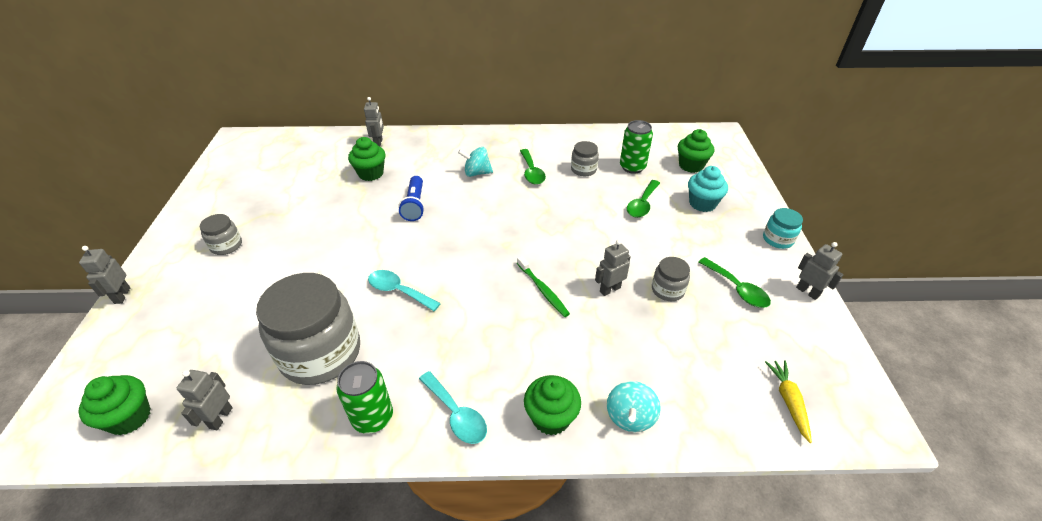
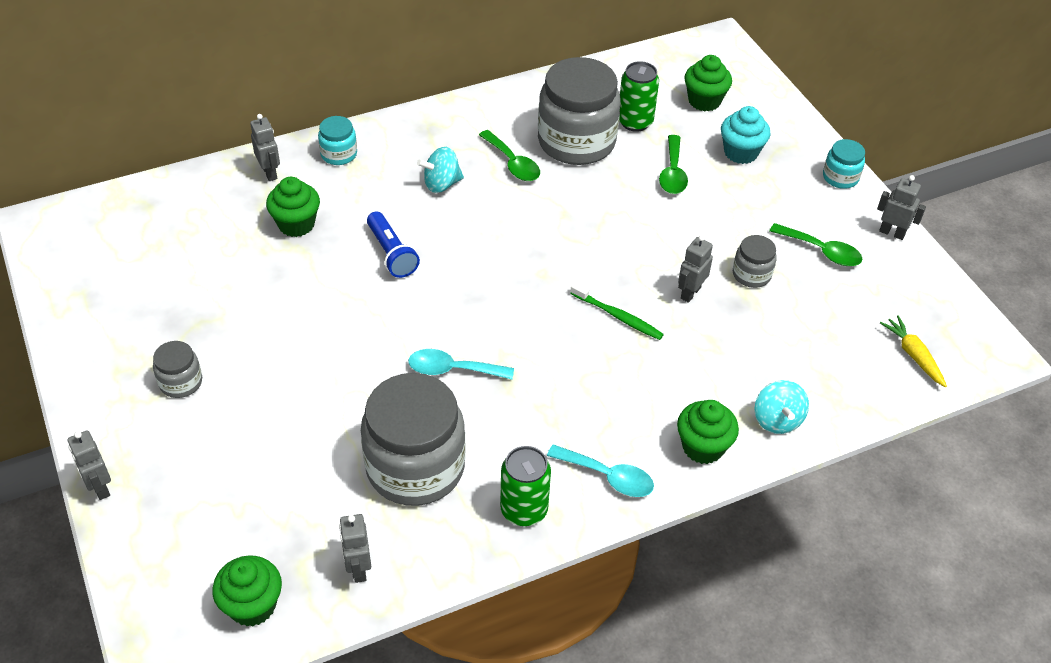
camera: 25 degrees left, 5 degrees up
grey jar [571,141,599,176] -> grey jar [538,57,620,165], size x2.18
none -> turquoise jar [318,116,357,165]

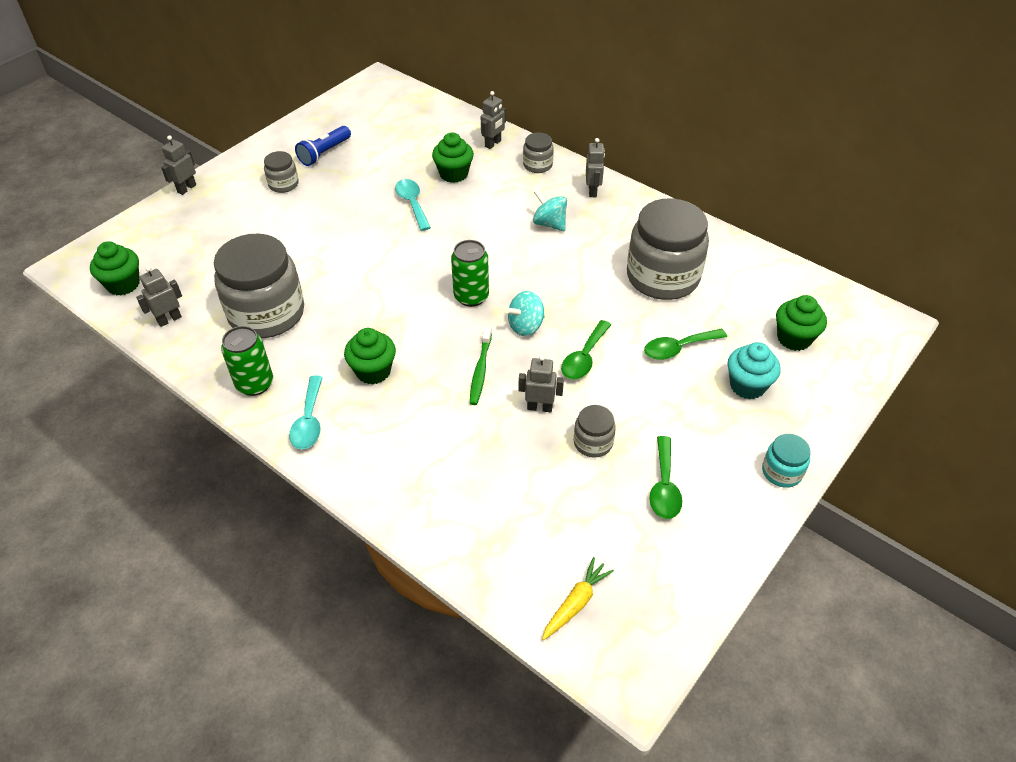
camera: 65 degrees right, 0 degrees up
turquoise jar [318,116,357,165] -> grey jar [523,132,554,173]
blue flashlight [367,212,420,278] -> blue flashlight moved to [295,126,351,166]
turquoise spoon [408,349,514,380] -> turquoise spoon moved to [395,179,431,231]
green spoon [479,130,540,181] -> green spoon moved to [561,320,611,379]
green can [619,61,659,132] -> green can moved to [451,240,489,307]
green cupcake [677,400,739,464] -> green cupcake moved to [344,328,396,385]
turquoise spinning top [755,380,809,434] -> turquoise spinning top moved to [506,291,545,336]
grey robot [877,175,926,240] -> grey robot moved to [586,138,605,197]

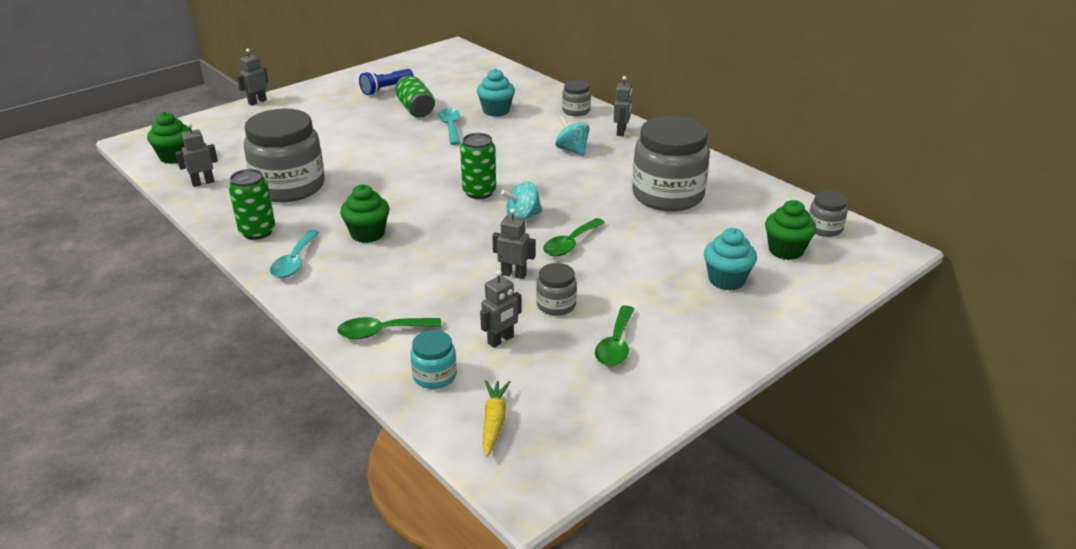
camera: 10 degrees right, 15 degrees down
grey jar [264,151,299,193] -> grey jar moved to [809,191,848,237]
green cupcake [432,132,474,183] -> turquoise cupcake [477,69,515,117]
green toothbrush [470,327,492,405] -> none
grey robot [481,91,506,149] -> grey robot moved to [480,270,522,348]
yellow carrot [542,557,614,640] -> yellow carrot turned 45 degrees counterclockwise [483,380,510,457]
green spoon [644,329,727,360] -> green spoon moved to [337,317,442,339]
turquoise jar [762,434,811,488] -> turquoise jar moved to [410,330,457,389]
none -> green can [396,75,435,118]

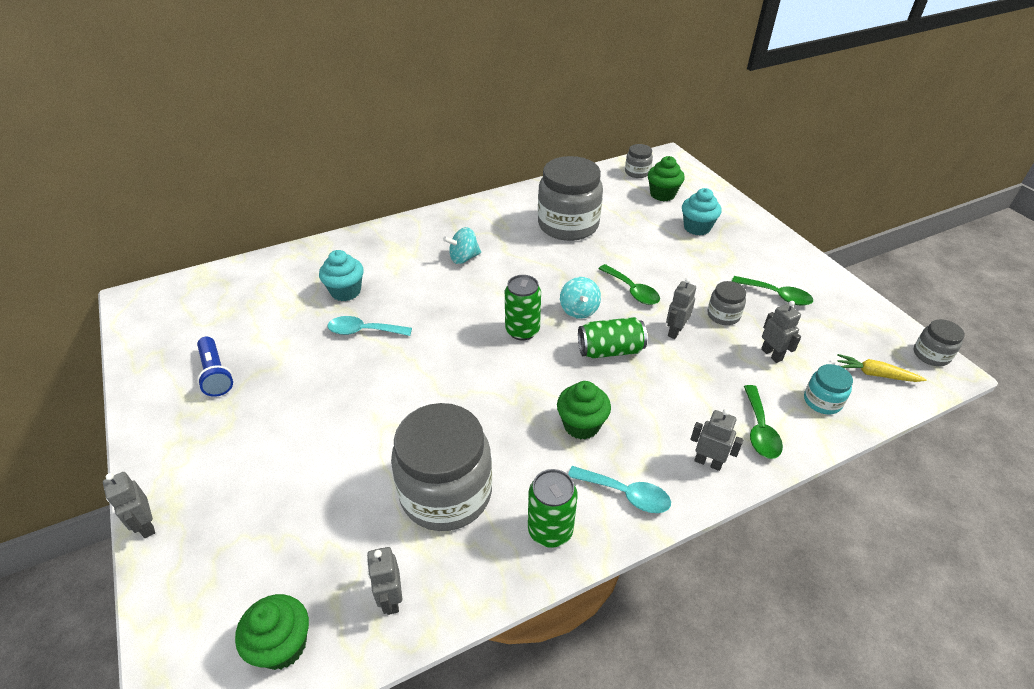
camera: 75 degrees left, 10 degrees up
green can [396,75,435,118] -> green can moved to [578,317,647,358]
grey jar [562,80,591,116] -> grey jar moved to [914,319,965,366]
grey robot [613,76,632,136] -> grey robot moved to [690,409,743,471]

